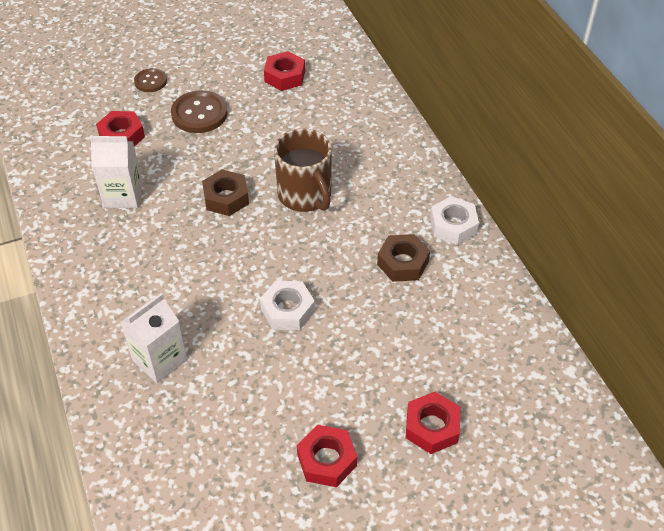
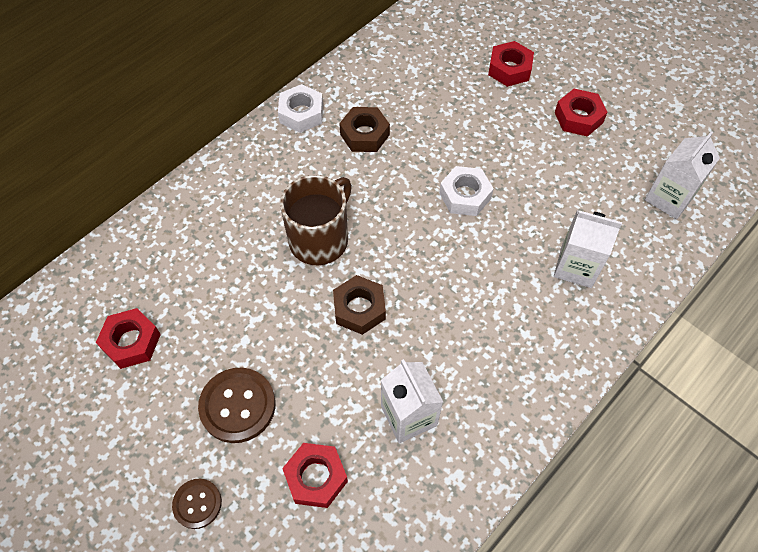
camera: 115 degrees left, 10 degrees up
none -> white carton [645,131,720,219]

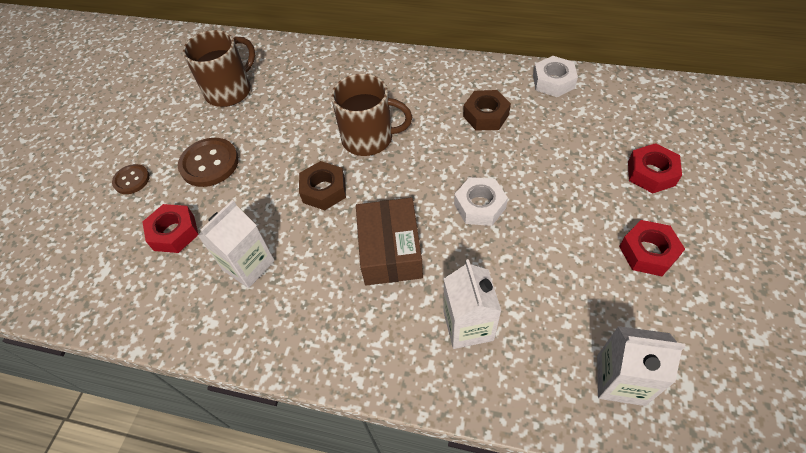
camera: 65 degrees right, 5 degrees down
red nut [96,308,161,369] -> brown mug [182,30,255,107]
white nut [278,84,323,133] -> white nut moved to [533,56,578,97]
none -> brown box [356,197,423,286]

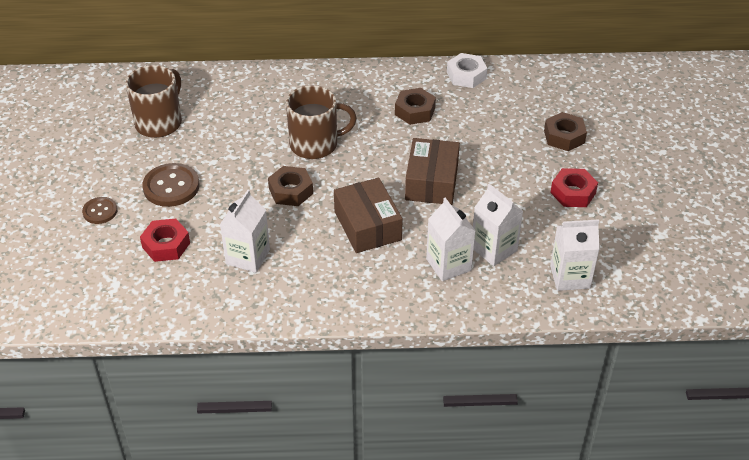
camera: 20 degrees left, 10 degrees down
white nut [454,177,508,226] -> brown box [405,138,460,205]
red nut [628,143,682,193] -> brown nut [544,112,587,151]
none -> white carton [473,184,523,266]

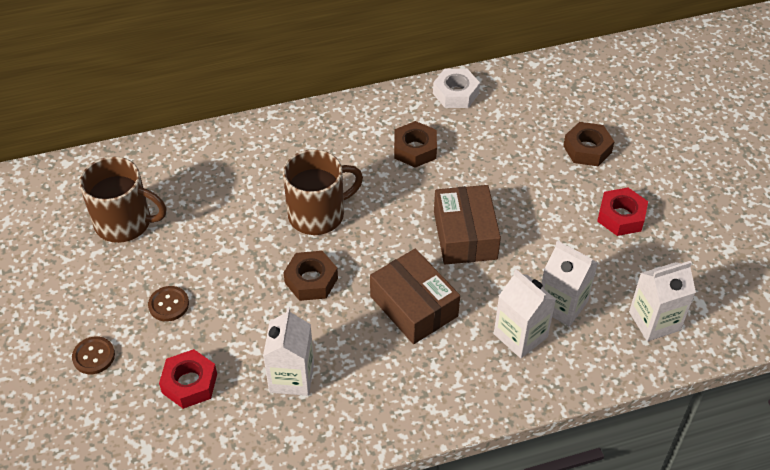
camera: 15 degrees left, 5 degrees up
brown mug [125,65,182,138] -> brown mug turned 90 degrees clockwise [79,156,167,243]
brown button [142,163,200,207] -> brown button [148,286,189,322], size x0.60

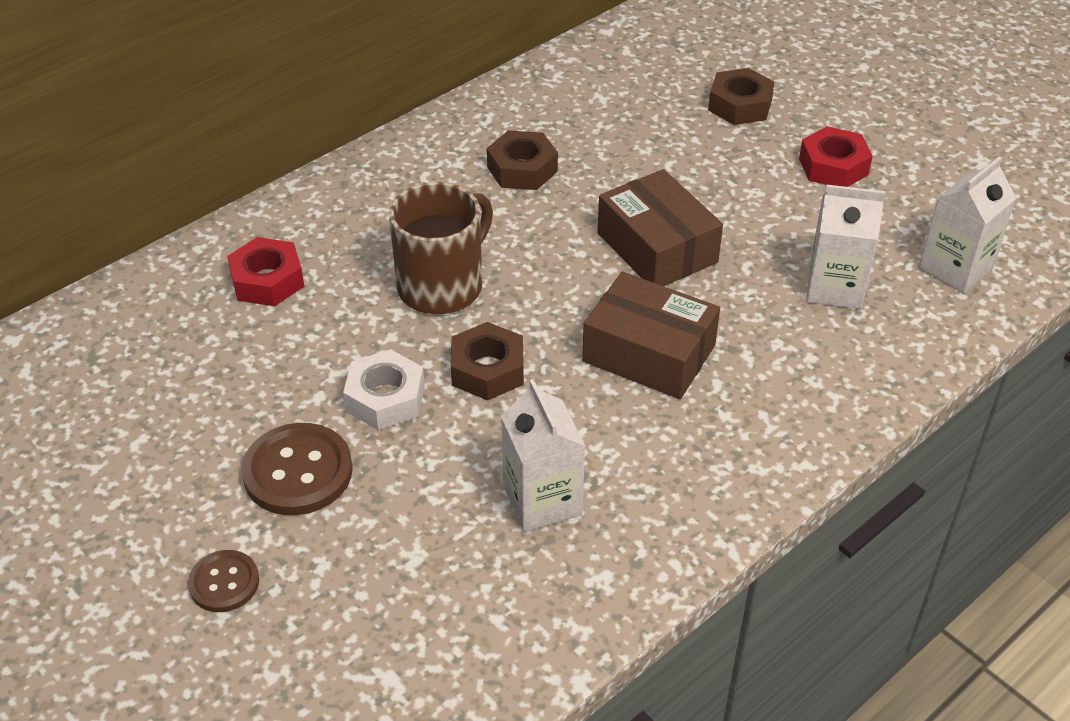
camera: 25 degrees left, 5 degrees down
brown mug [79,156,167,243] -> none
brown button [148,286,189,322] -> brown button [242,423,353,515], size x1.67
red nut [159,349,217,409] -> red nut moved to [227,237,304,306]
white nut [433,69,480,108] -> white nut moved to [343,349,425,430]
white carton [494,269,556,358] -> none

